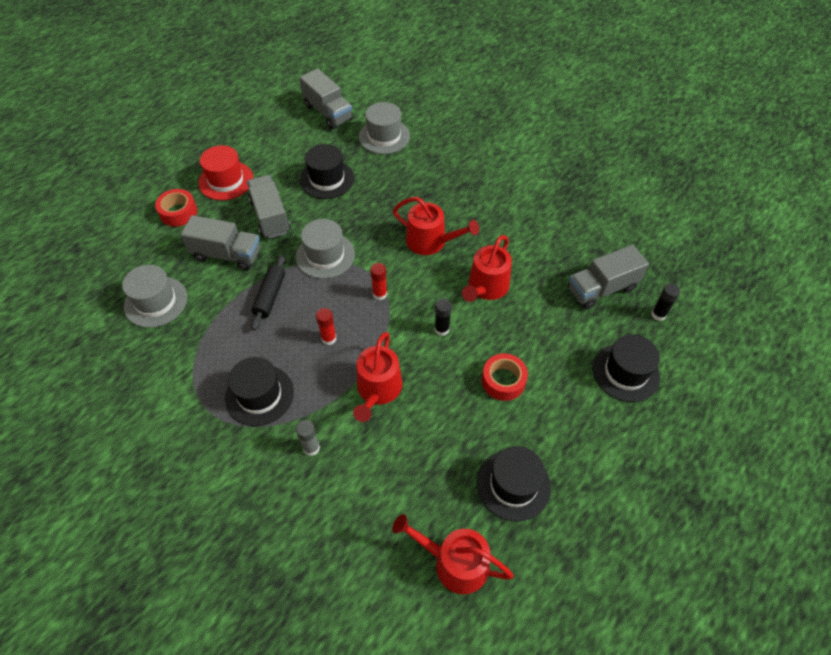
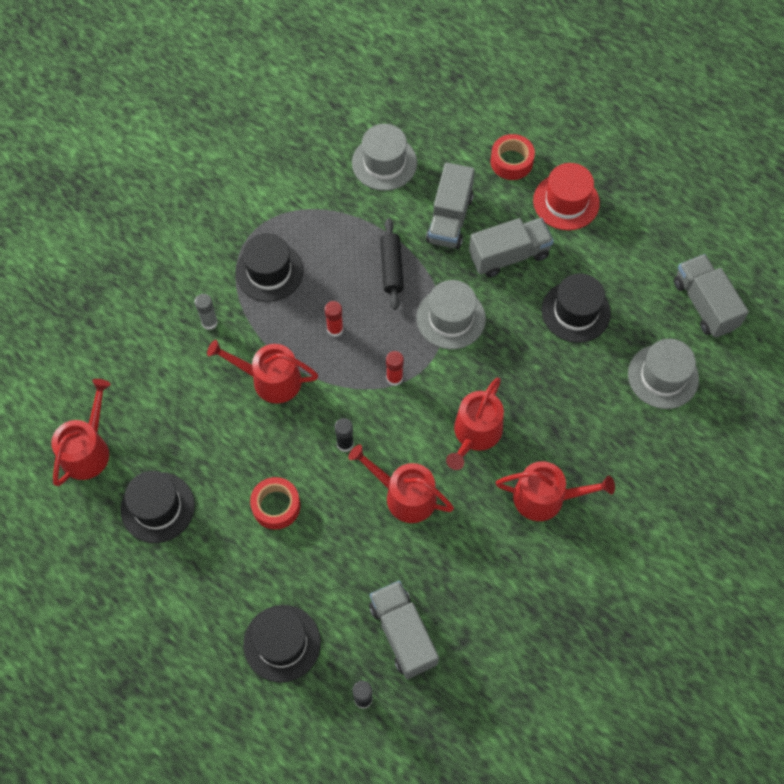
camera: 90 degrees right, 10 degrees up
black rolling pin [251,255,285,331] -> black rolling pin turned 75 degrees clockwise [380,218,404,310]
grey truck [299,69,353,129] -> grey truck turned 105 degrees clockwise [674,254,749,337]
none -> red watering can [496,461,615,521]

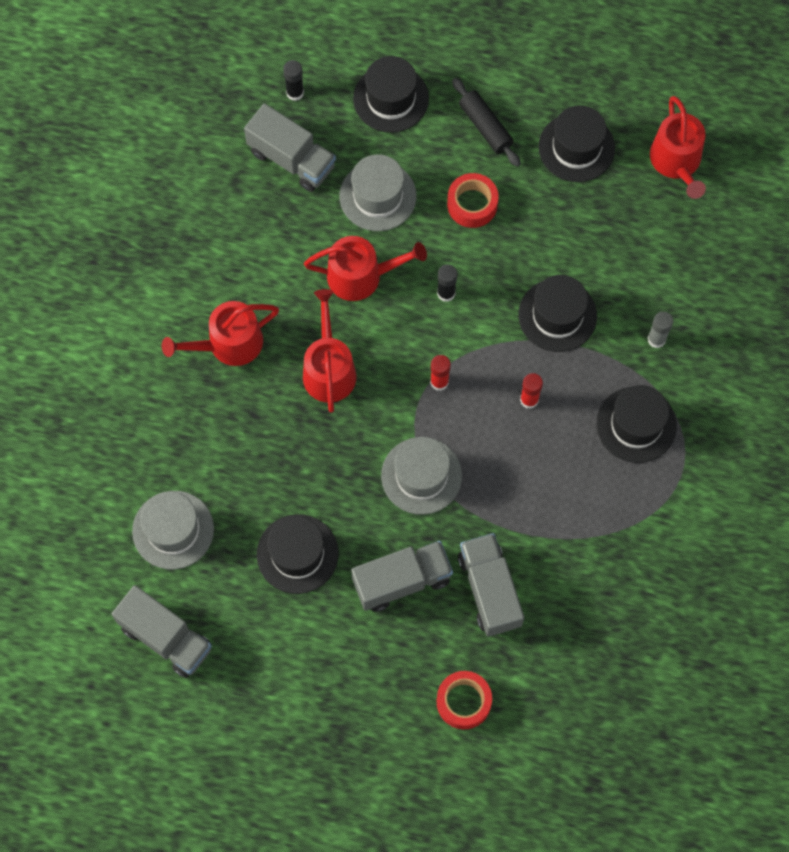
camera: 150 degrees right, 5 degrees up
red watering can [207,340,318,403] -> black hat [518,275,597,352]
grey hat [352,124,417,191] -> grey hat moved to [340,154,417,231]
black rolling pin [380,218,404,310] -> black rolling pin moved to [452,78,521,167]
grey truck [469,218,554,278] -> grey truck turned 150 degrees counterclockwise [351,541,453,612]
red hat [533,163,600,230] -> none

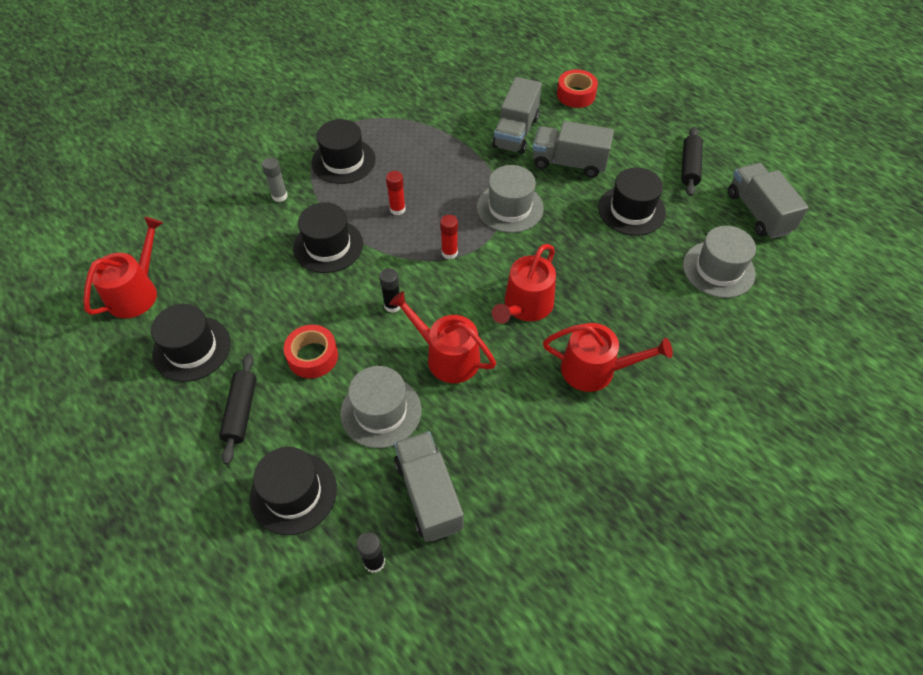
camera: 145 degrees left, 15 degrees down
none -> black rolling pin [681,127,703,196]

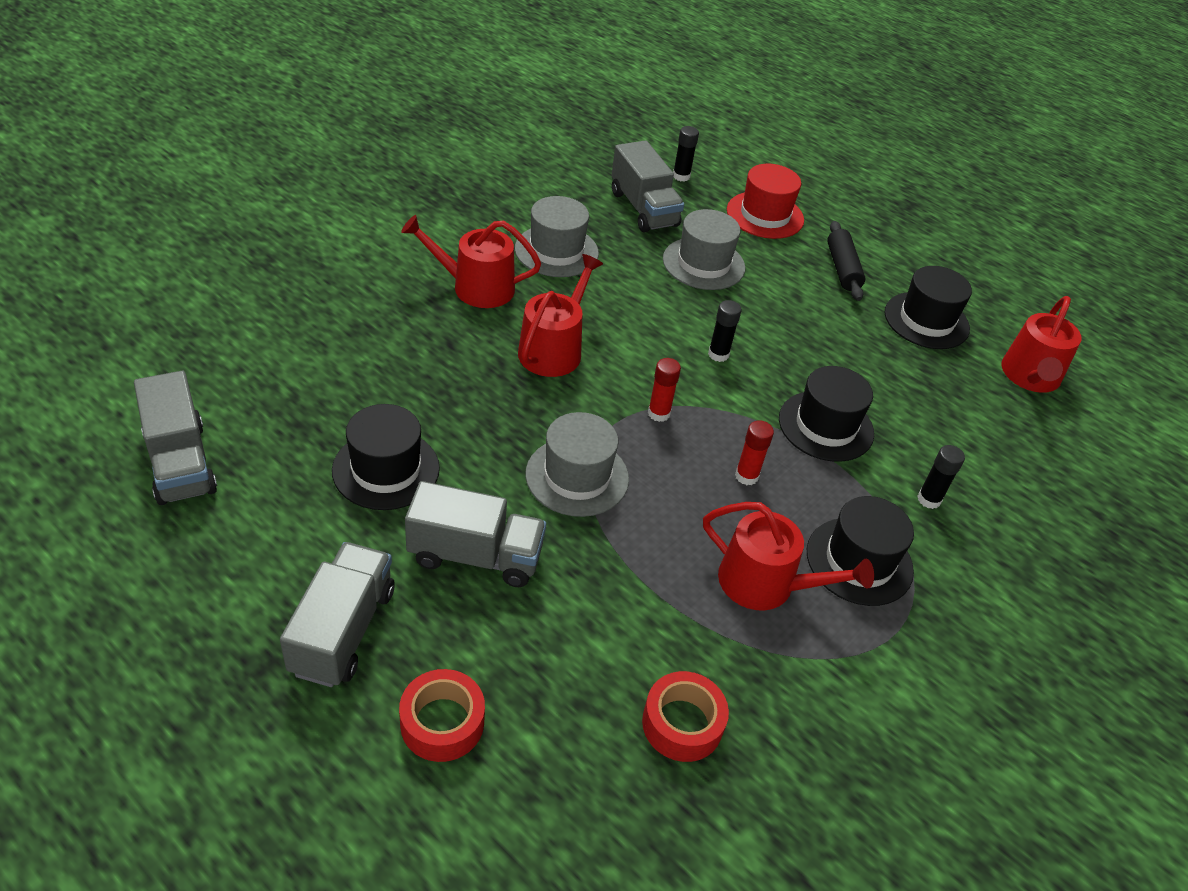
camera: 170 degrees right, 10 degrees down
black hat [250,447,337,535] -> red hat [727,164,804,239]
grey glue stick [262,157,288,202] -> black glue stick [917,445,965,509]
red tape [284,325,338,378] -> red tape moved to [642,671,729,762]
red watering can [389,291,496,383] -> red watering can moved to [703,502,874,610]
grey truck [492,77,542,154] -> grey truck moved to [280,542,395,687]
black rolling pin [681,127,703,196] -> none
grey hat [683,226,756,298] -> grey hat moved to [515,196,599,277]

